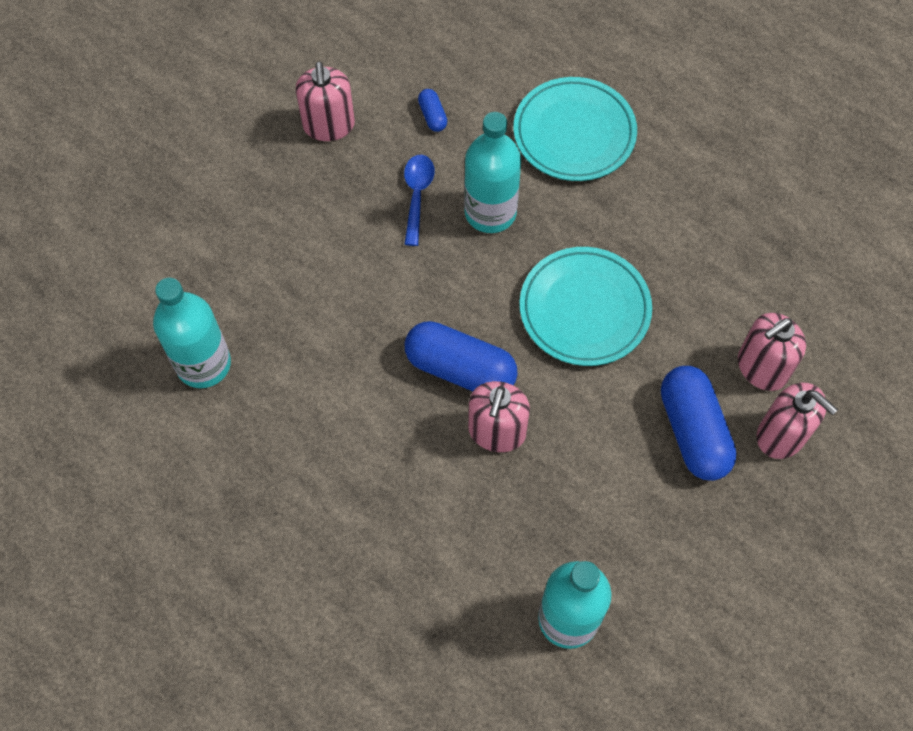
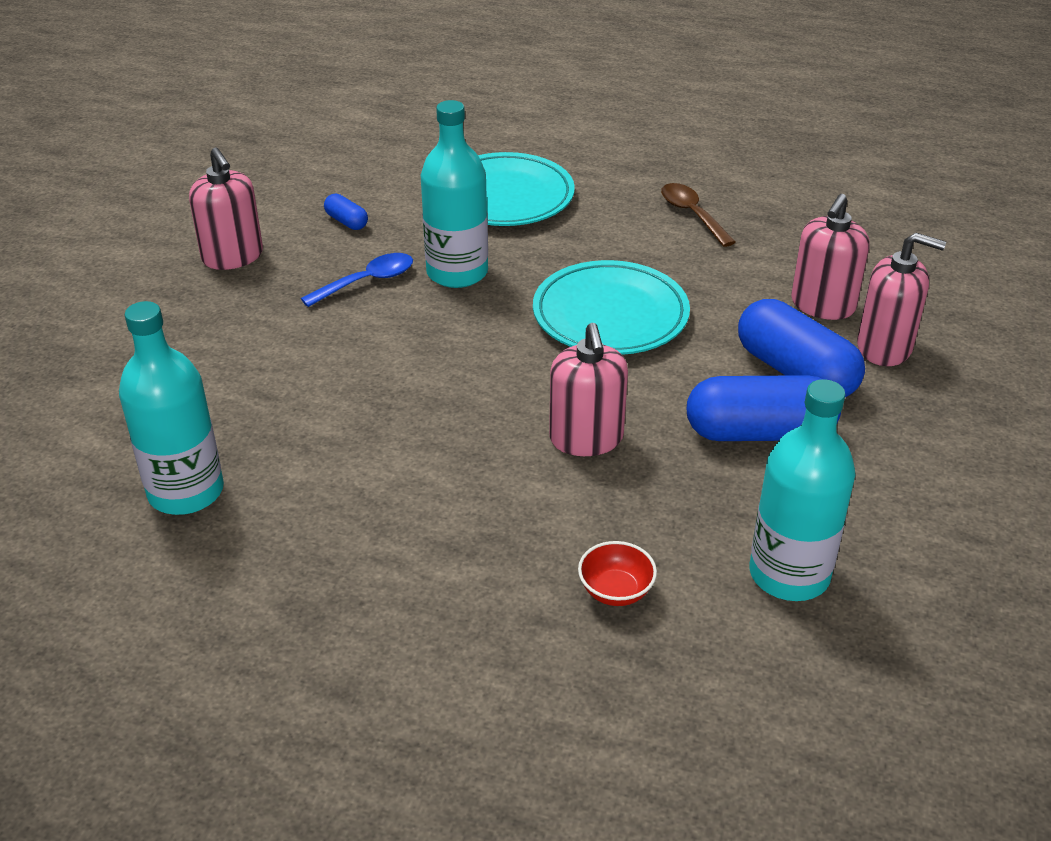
camera: 25 degrees left, 25 degrees down
blue spoon [404,155,434,246] -> blue spoon turned 75 degrees clockwise [301,253,413,307]
blue capsule [405,321,518,391] -> blue capsule moved to [687,375,841,441]
none -> red bowl [578,541,657,606]
none -> brown spoon [661,183,736,247]

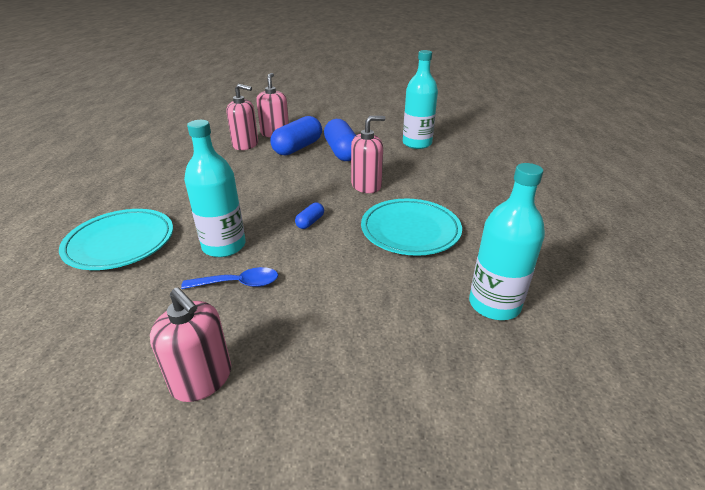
camera: 105 degrees left, 5 degrees down
pink soap dispenser [189,148,263,270] -> pink soap dispenser turned 90 degrees clockwise [150,287,231,402]
blue spoon [301,253,413,307] -> blue spoon turned 135 degrees clockwise [181,267,278,289]
blue capsule [324,194,368,230] -> blue capsule moved to [295,203,324,229]
turquoise plate [533,260,690,355] -> turquoise plate moved to [361,199,462,256]
red bowl [578,541,657,606] -> none
brown spoon [661,183,736,247] -> none

